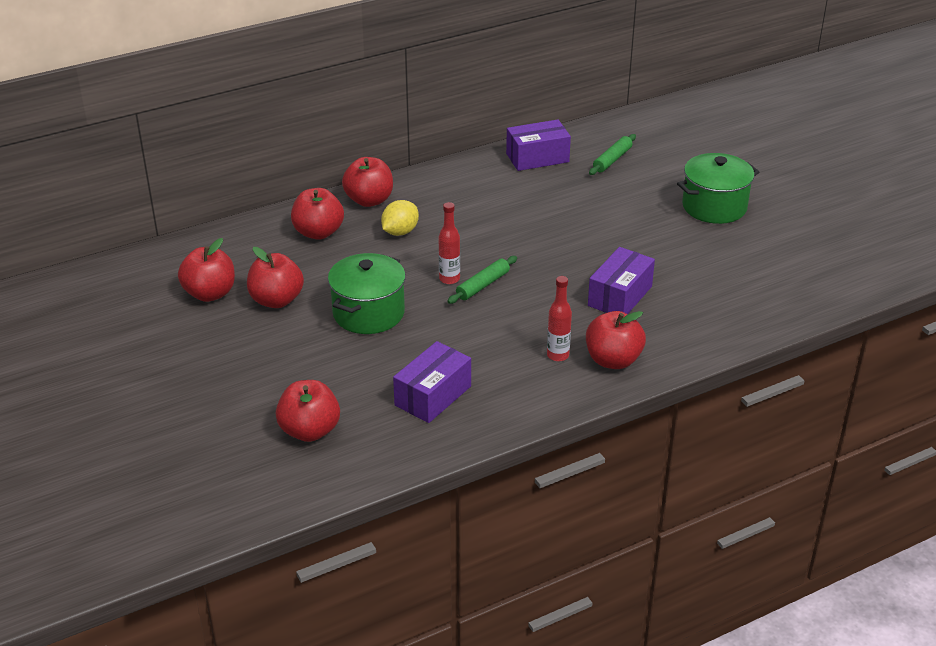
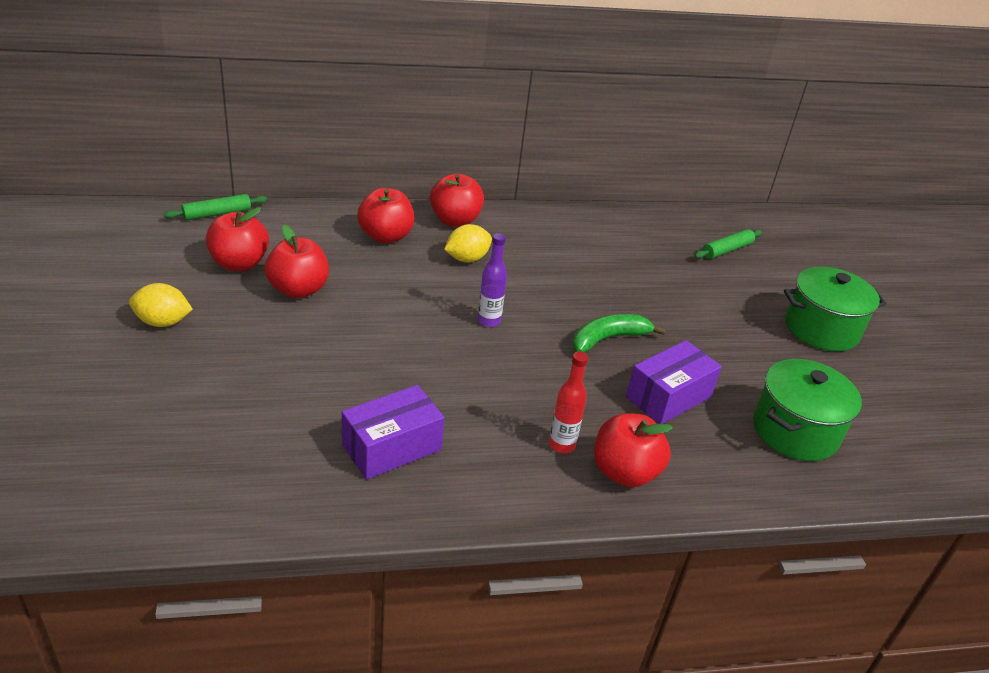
camera: 15 degrees right, 0 degrees up
red apple [276,380,340,442] -> none
green pot [328,253,406,334] -> green pot moved to [753,359,862,461]
red bottle [439,202,460,284] -> purple bottle [478,233,507,327]
green rolling pin [447,256,517,304] -> green rolling pin moved to [163,194,267,220]
purple box [506,119,571,171] -> none
none -> yellow lemon [129,283,193,327]
none -> green banana [573,314,666,353]

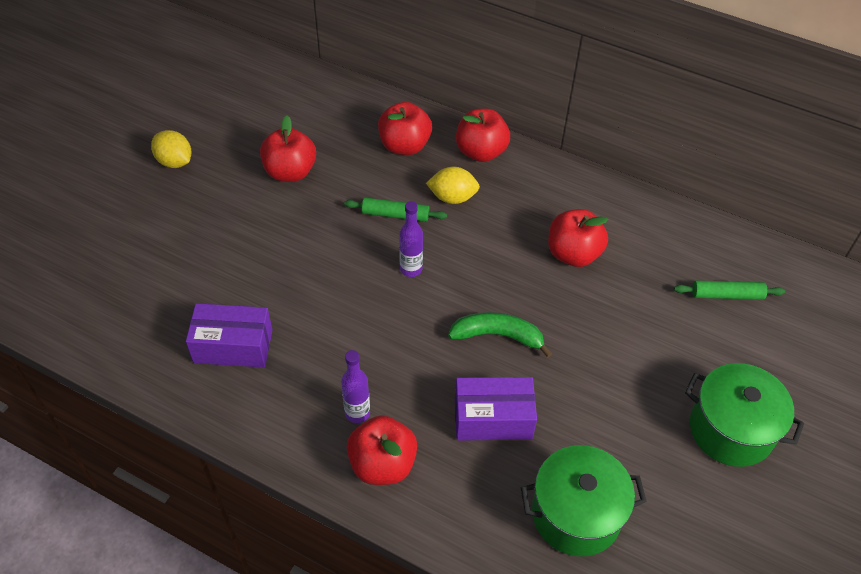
camera: 40 degrees right, 15 degrees up
green rolling pin [163,194,267,220] -> green rolling pin moved to [344,198,447,222]
red apple [206,207,269,271] -> red apple moved to [548,209,608,267]
red bottle [549,351,588,453] -> purple bottle [341,350,370,423]

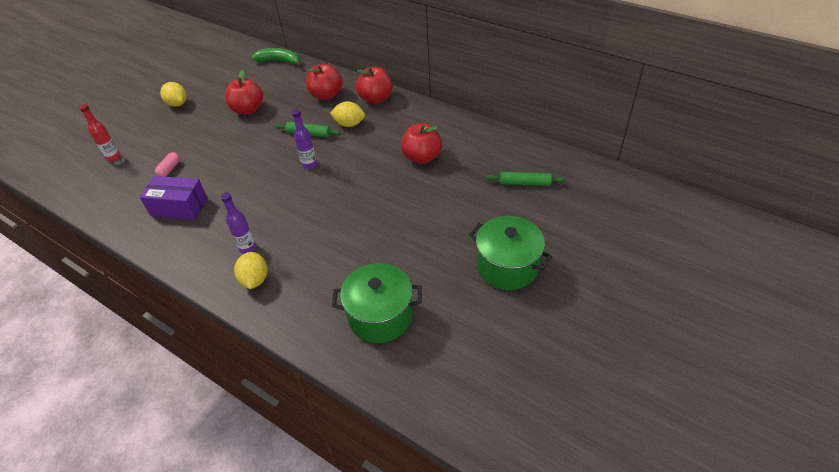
camera: 10 degrees right, 5 degrees down
red apple [347,415,417,485] -> yellow lemon [234,252,268,289]
green banana [448,312,553,358] -> green banana moved to [251,48,302,67]
purple box [455,377,537,441] -> none
none -> red bottle [79,104,121,162]
none -> pink capsule [155,152,180,177]

